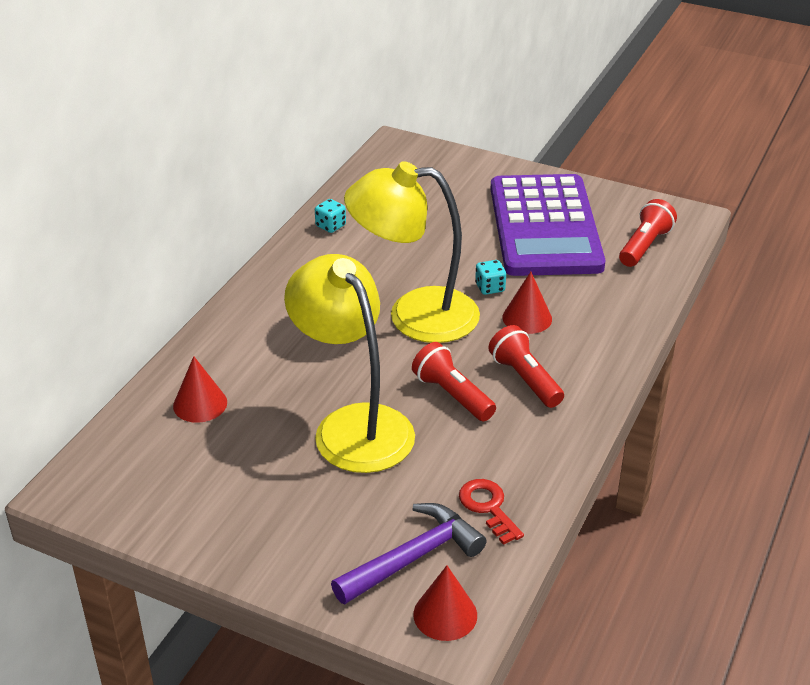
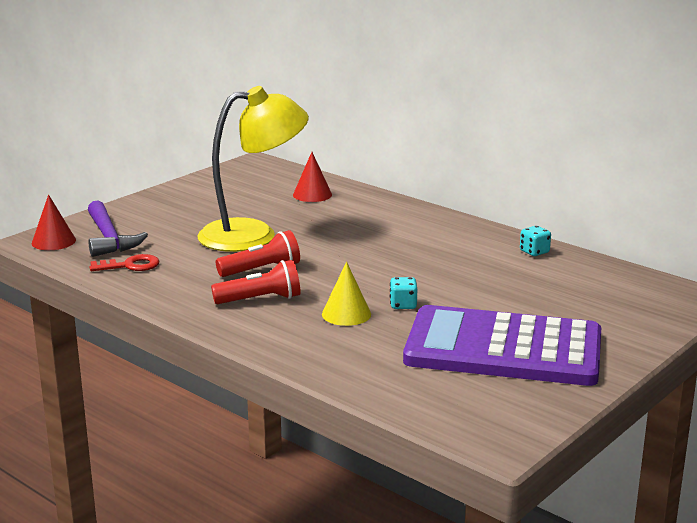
camera: 105 degrees right, 15 degrees down
yellow lamp [344,161,480,343] -> none
red cone [502,272,552,334] -> yellow cone [322,262,371,326]
red flashlight [619,199,677,267] -> none

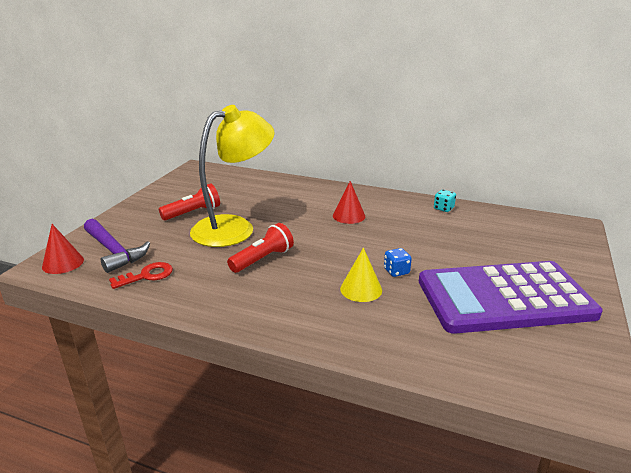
camera: 20 degrees left, 5 degrees up
red flashlight [211,260,301,304] -> red flashlight moved to [159,183,220,220]
red cone [293,152,332,202] -> red cone moved to [333,181,365,224]
turquoise dice [390,277,417,309] -> blue dice [384,248,412,277]

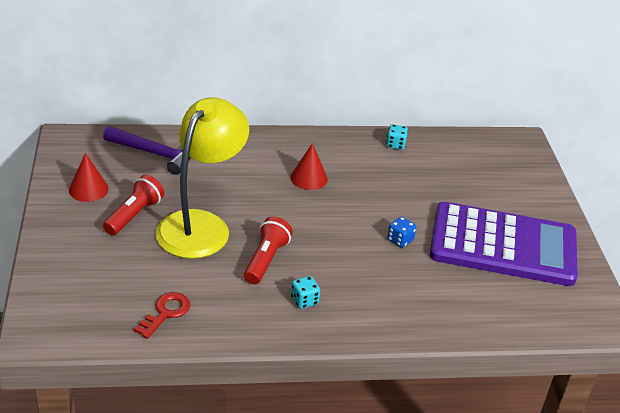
camera: 30 degrees left, 10 degrees up
red cone [42,224,84,274] -> red cone moved to [69,153,109,202]
purple hammer [84,219,150,273] -> purple hammer moved to [103,126,191,175]
yellow cone [340,248,382,302] -> none
purple calculator [419,261,603,334] -> purple calculator turned 135 degrees counterclockwise [430,202,578,286]
none -> turquoise dice [291,276,320,309]

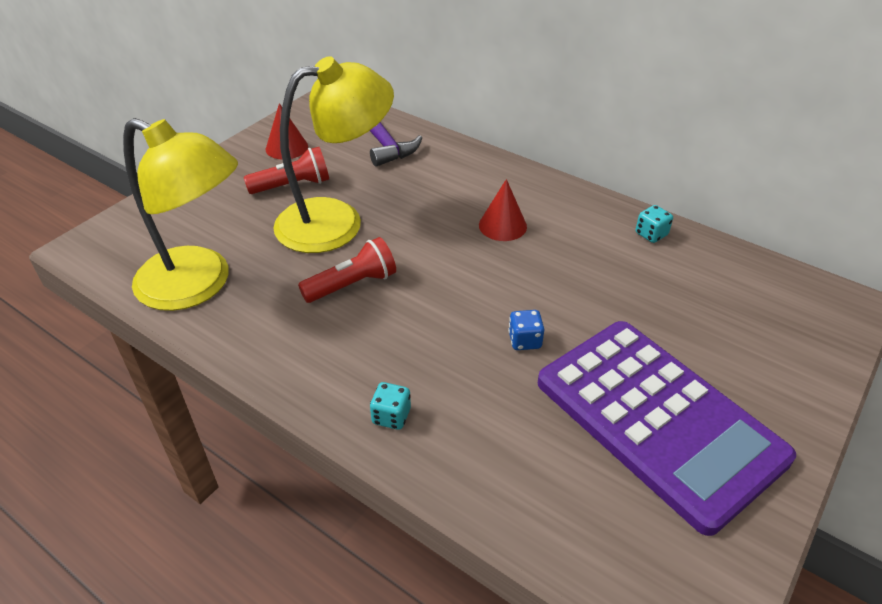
camera: 45 degrees right, 5 degrees up
red key [134,292,190,339] -> yellow lamp [123,118,238,311]
turquoise dice [291,276,320,309] -> turquoise dice moved to [370,382,411,430]

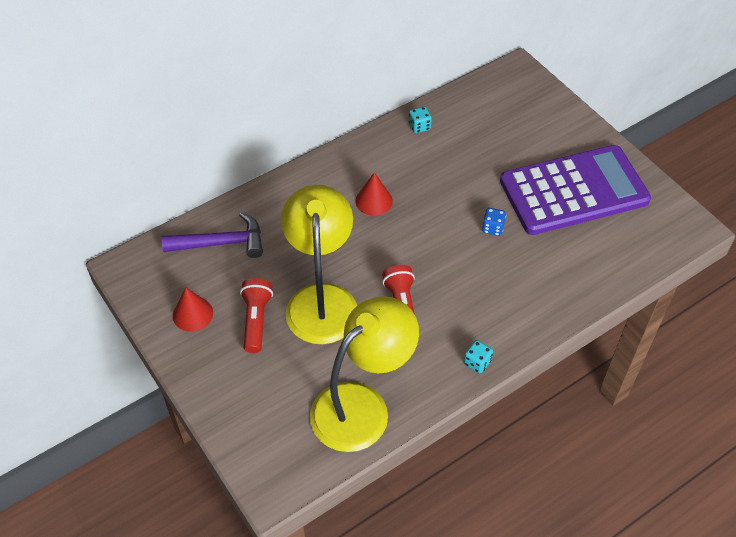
camera: 70 degrees left, 10 degrees up
turquoise dice [370,382,411,430] -> turquoise dice moved to [464,340,493,373]

